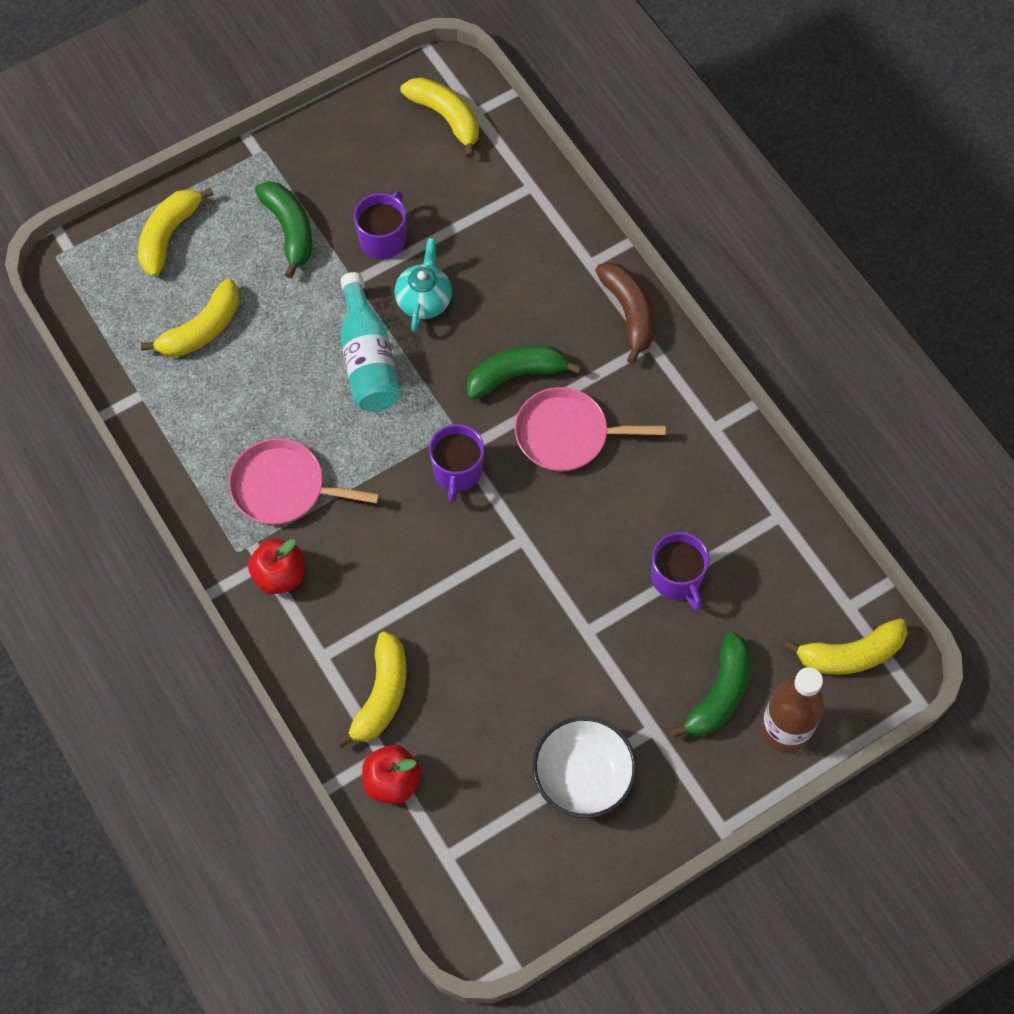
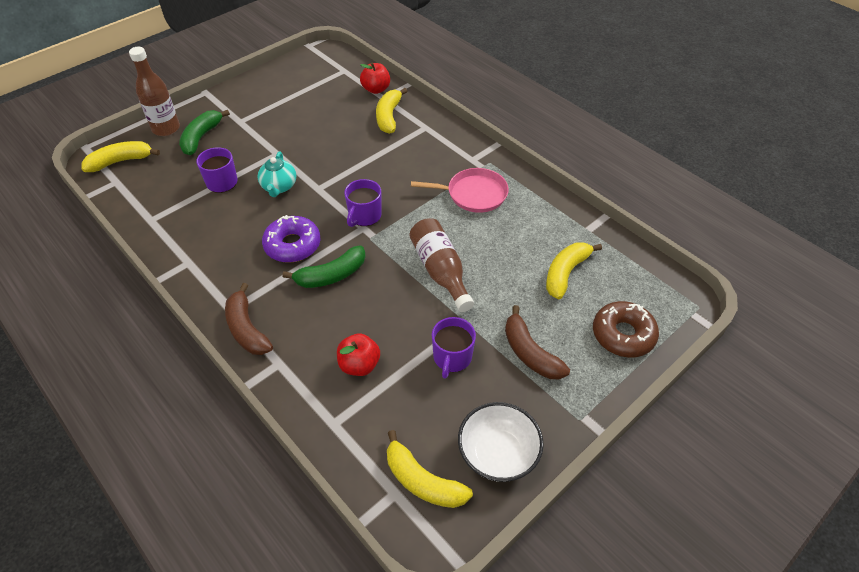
camera: 170 degrees right, 15 degrees down
yellow banana [138,187,214,277] -> brown donut [593,301,659,358]
red apple [248,539,304,594] -> red apple moved to [337,333,380,376]
green banana [255,181,312,278] -> brown banana [505,305,570,379]
turquoise bottle [340,272,401,412] -> brown bottle [409,218,474,312]
turquoise teapot [394,238,452,332] -> turquoise teapot moved to [258,152,296,197]
purple mug [429,424,484,503] -> purple mug turned 150 degrees counterclockwise [344,179,382,227]
pink pan [515,387,666,471] -> purple donut [262,215,320,263]
white bowl [533,717,637,818] -> white bowl moved to [458,402,544,482]

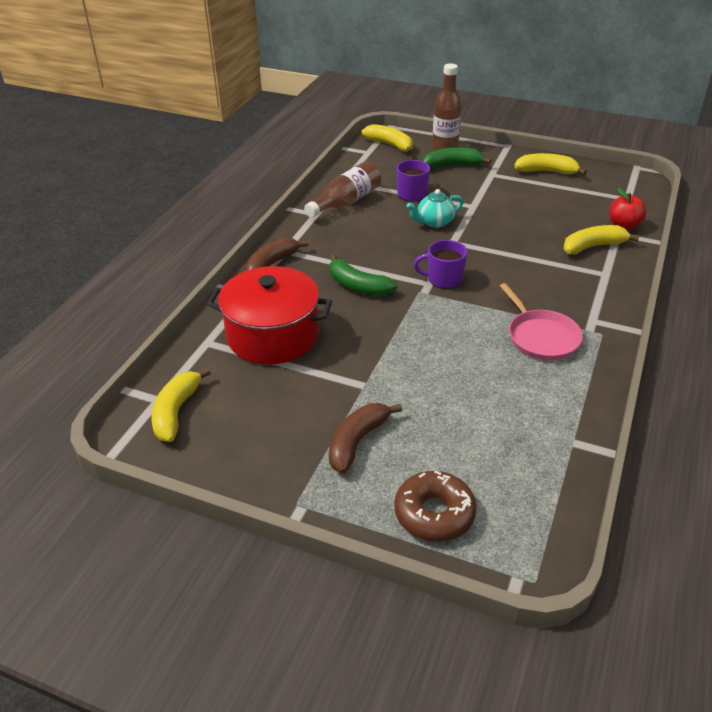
camera: 65 degrees right, 10 degrees down
purple donut [262,215,320,263] -> none
red apple [337,333,380,376] -> red pot [207,266,332,365]
brown bottle [409,218,474,312] -> brown bottle moved to [304,161,381,218]
purple mug [432,317,476,379] -> none
white bowl [458,402,544,482] -> none
yellow banana [546,242,602,299] -> yellow banana moved to [514,153,587,175]

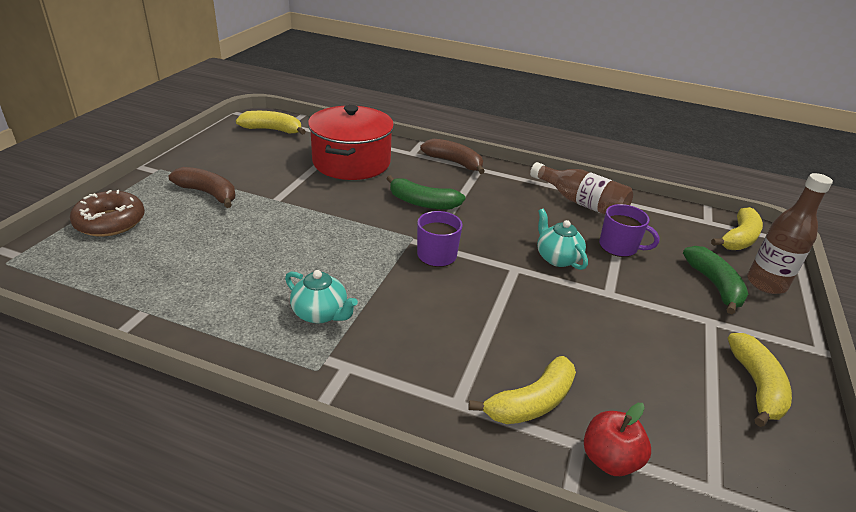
camera: 85 degrees right, 5 degrees down
green banana [329,254,398,296] -> green banana turned 105 degrees counterclockwise [386,175,465,210]
pink pan [500,283,583,360] -> turquoise teapot [285,270,358,324]
yellow banana [563,225,639,255] -> yellow banana turned 75 degrees clockwise [468,356,576,424]

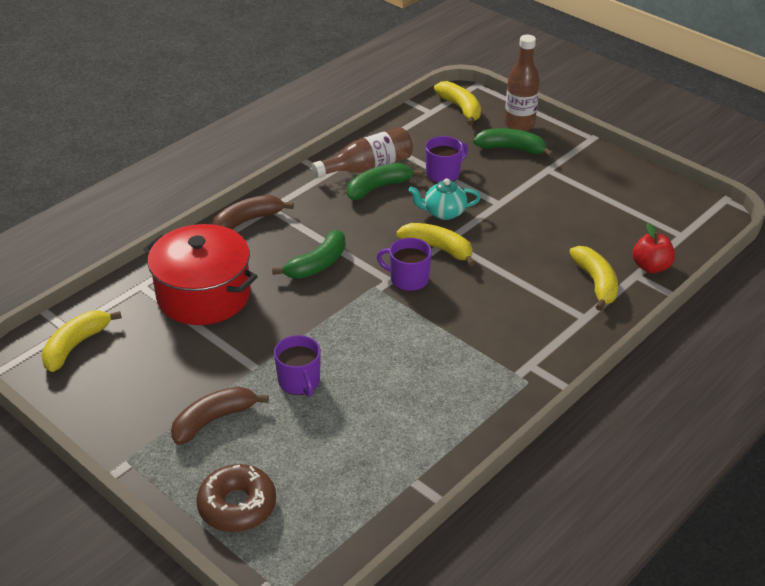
camera: 65 degrees left, 5 degrees up
turquoise teapot [285,270,358,324] -> none
yellow banana [728,333,792,427] -> yellow banana moved to [396,223,475,267]
none -> purple mug [274,335,321,397]
none -> green banana [347,163,422,200]

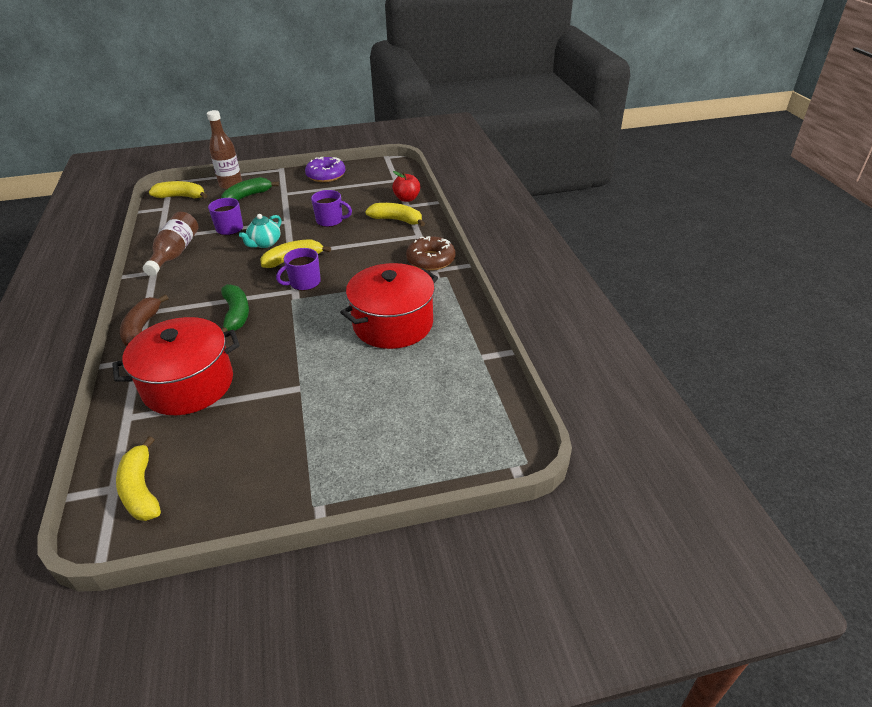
camera: 55 degrees left, 0 degrees up
brown banana [171,387,269,445] -> none
brown donut [197,464,276,532] -> brown donut moved to [406,236,456,271]
purple mug [274,335,321,397] -> purple mug moved to [311,190,352,227]
green banana [347,163,422,200] -> none
none -> purple donut [305,157,346,182]
none -> red pot [340,263,438,349]

